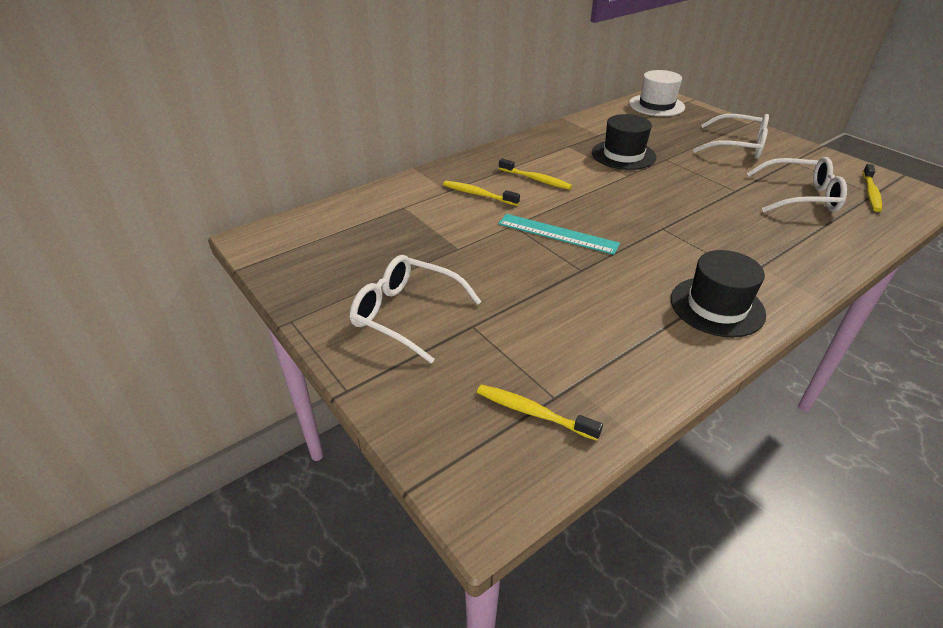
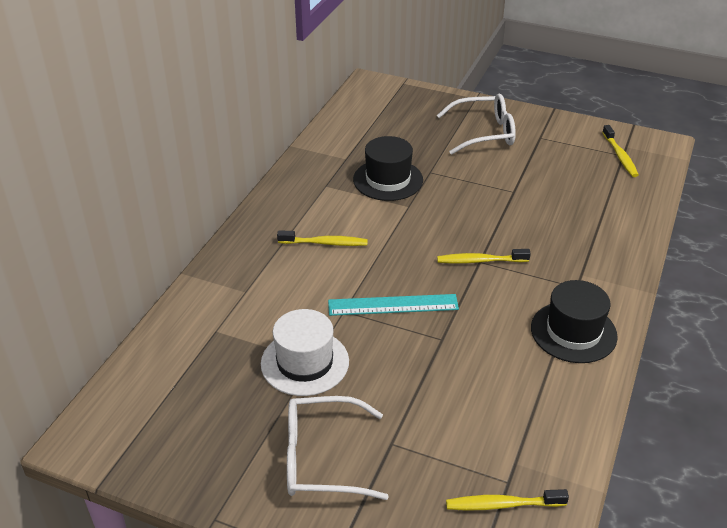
camera: 30 degrees left, 0 degrees up
yellow toothbrush [443,181,520,206] -> yellow toothbrush moved to [437,249,531,264]
white hat [629,70,685,116] -> white hat moved to [261,309,349,396]
white glasses [746,157,847,212] -> none

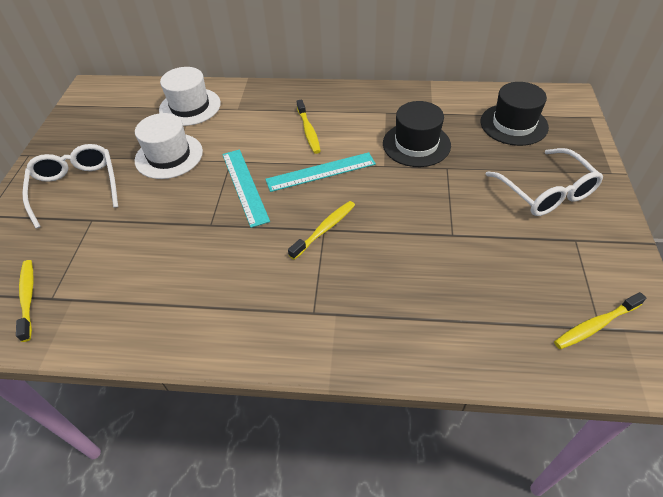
camera: 75 degrees right, 10 degrees up
yellow toothbrush [437,249,531,264] -> yellow toothbrush turned 60 degrees clockwise [288,201,355,260]
black hat [531,280,618,363] -> black hat moved to [480,82,549,146]
none -> white hat [159,67,221,126]
none -> turquoise ruler [265,152,376,192]

